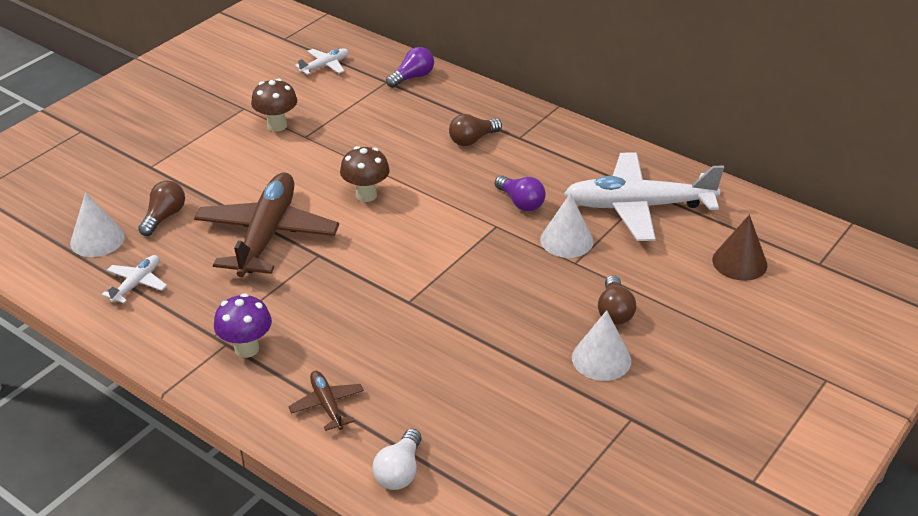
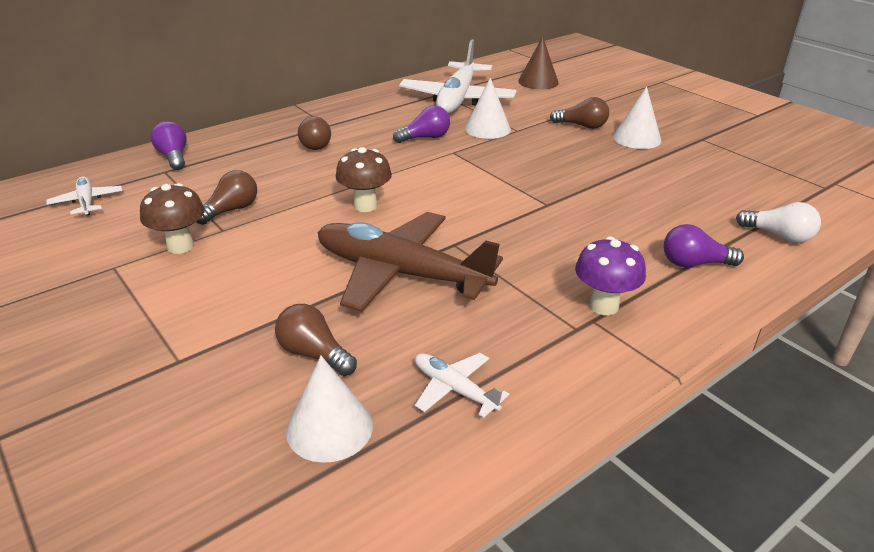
camera: 75 degrees left, 5 degrees down
brown plane [288,371,364,431] -> purple light bulb [664,224,744,267]
none -> brown light bulb [196,170,257,225]

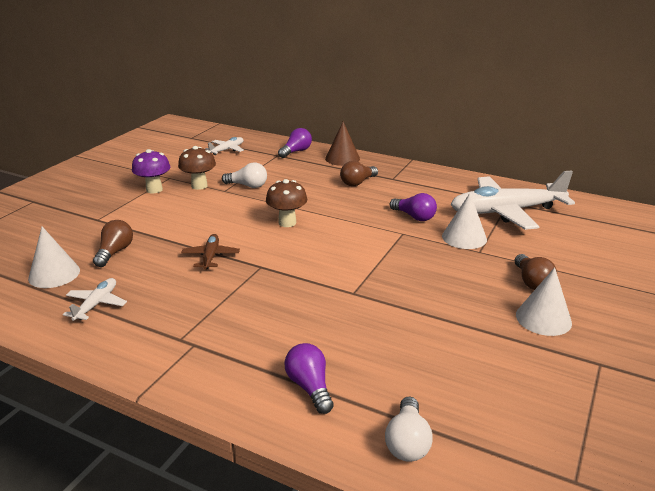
camera: 65 degrees right, 5 degrees down
brown light bulb [196,170,257,225] -> white light bulb [222,162,267,188]
brown plane [318,212,503,312] -> brown plane [181,234,240,269], size x0.45
brown cone [518,36,559,89] -> brown cone moved to [325,122,360,166]
purple mushroom [575,236,646,315] -> purple mushroom moved to [132,149,170,193]

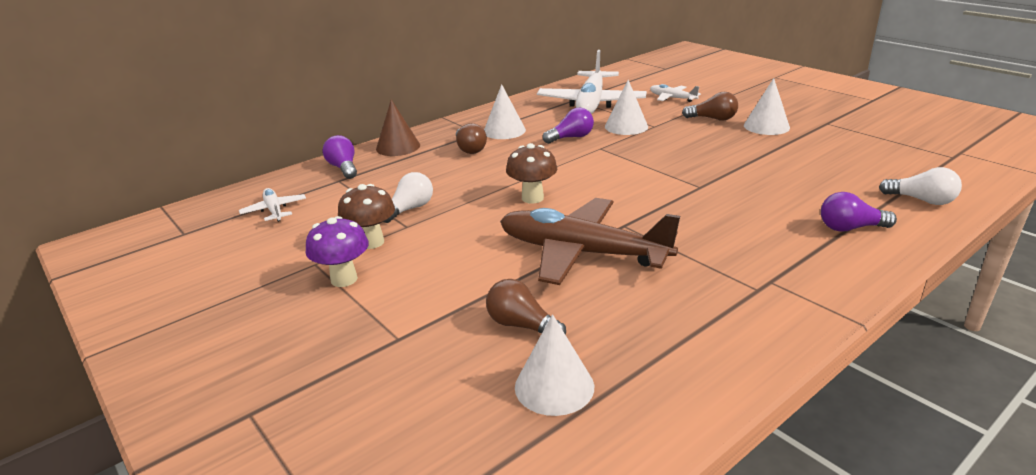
camera: 65 degrees left, 0 degrees up
white plane [63,278,127,321] -> white plane moved to [650,84,701,102]
brown plane [181,234,240,269] -> brown plane [500,198,680,285], size x2.21
none -> white cone [484,84,526,139]

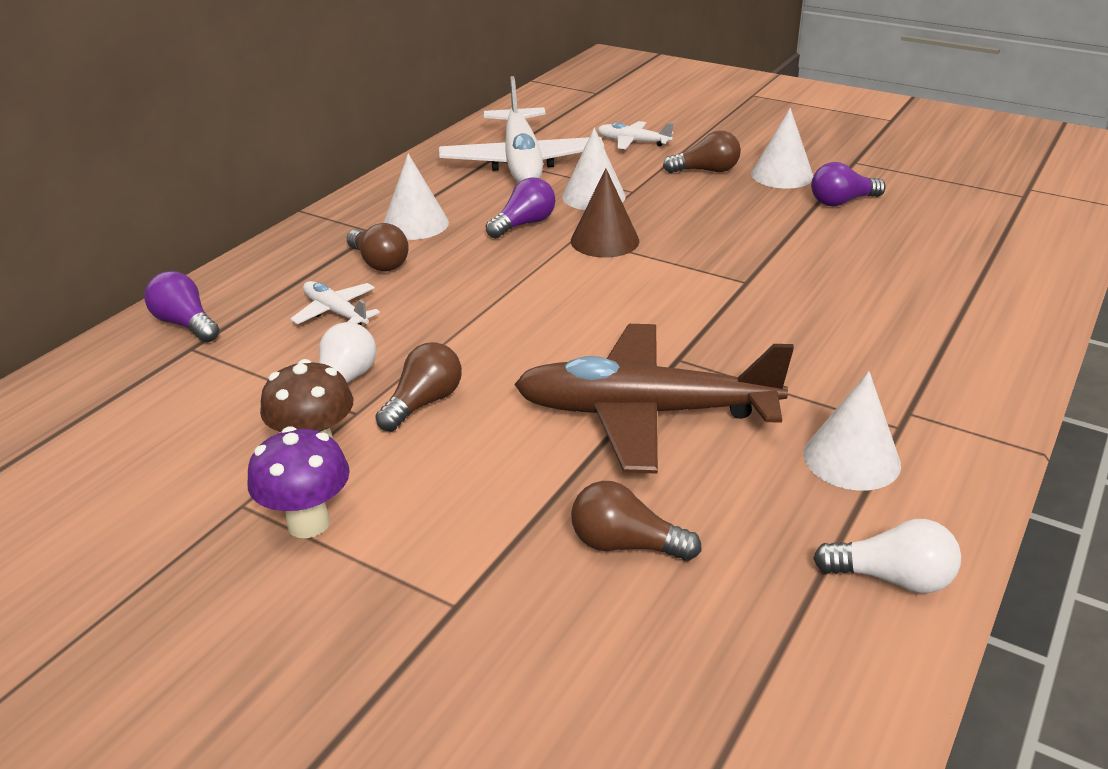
camera: 20 degrees left, 5 degrees up
white plane [239,188,306,222] -> white plane moved to [290,281,380,325]
brown cone [376,99,420,156] -> brown cone moved to [571,168,639,258]
brown mushroom [506,143,557,204] -> none
white cone [515,314,594,416] -> white cone moved to [804,371,901,491]
purple light bulb [821,192,897,232] -> purple light bulb moved to [811,162,885,206]
white light bulb [879,167,962,205] -> white light bulb moved to [813,519,961,593]
none -> brown light bulb [375,342,462,432]

